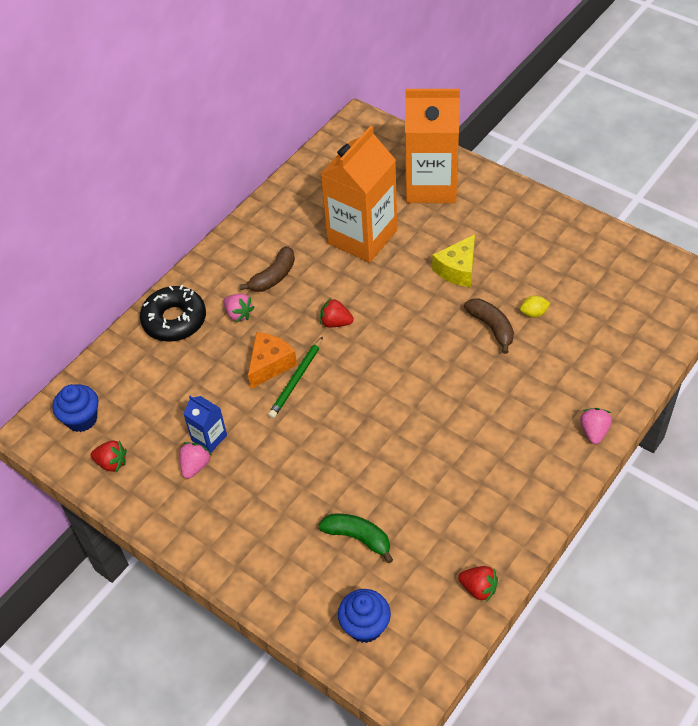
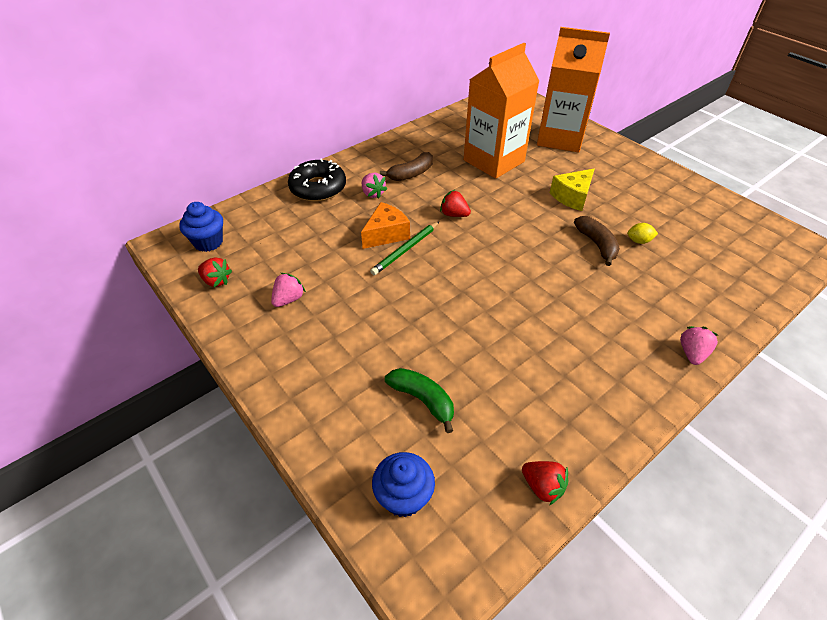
camera: 10 degrees right, 5 degrees down
blue carton [183,396,227,453] -> none

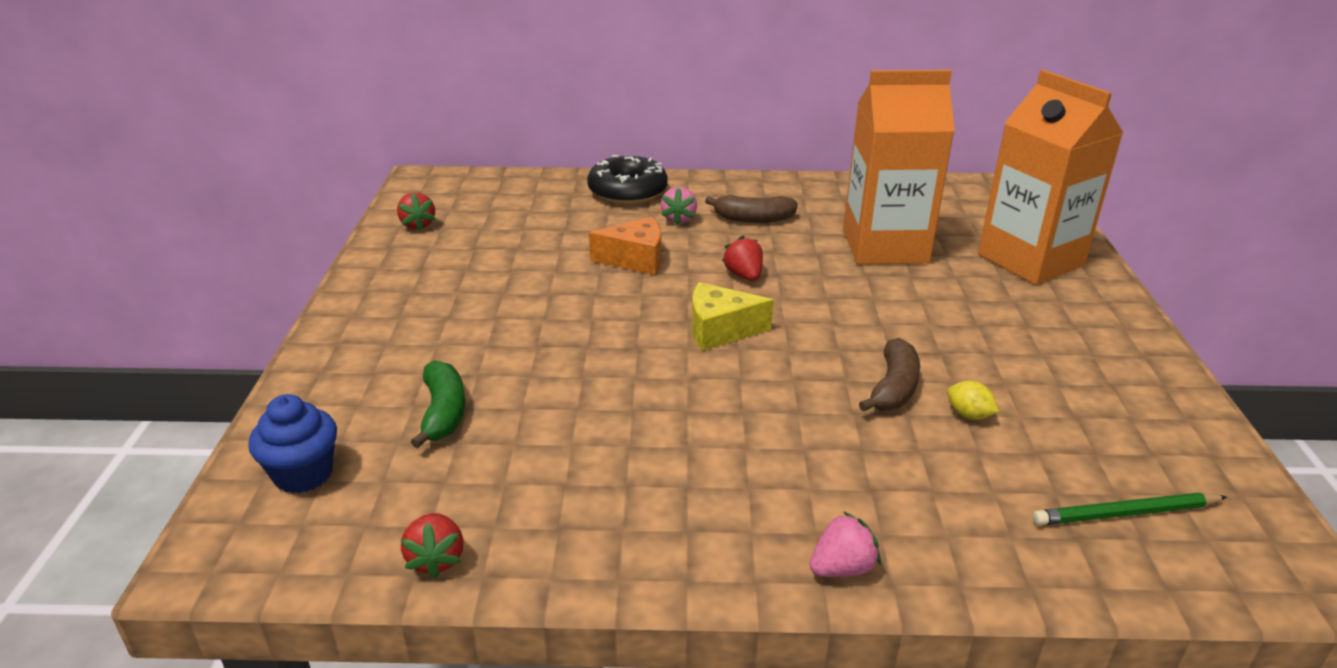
camera: 40 degrees right, 15 degrees down
blue cupcake [179,202,223,252] -> none
pink strawberry [271,273,306,307] -> none
green pencil [370,221,440,275] -> green pencil moved to [1032,493,1227,525]
yellow cheese [550,169,594,211] -> yellow cheese moved to [692,282,773,351]

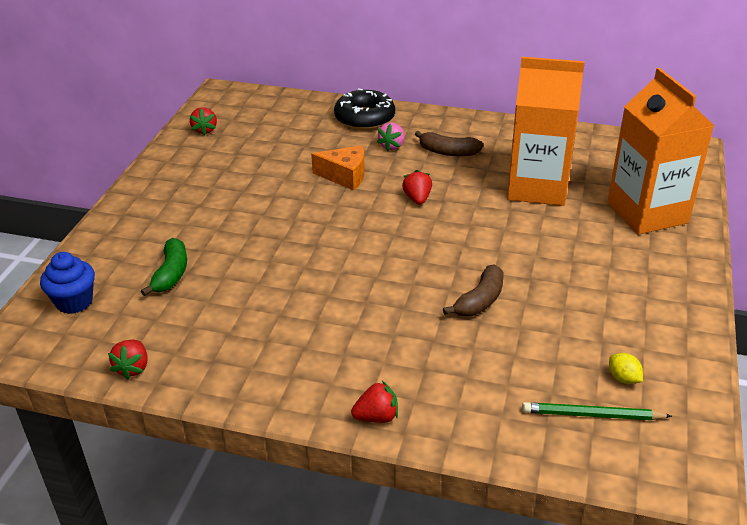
camera: 15 degrees right, 5 degrees up
yellow cheese [692,282,773,351] -> none
pink strawberry [810,511,881,577] -> red strawberry [351,381,398,423]
yellow lemon [947,381,999,420] -> yellow lemon moved to [609,353,643,384]

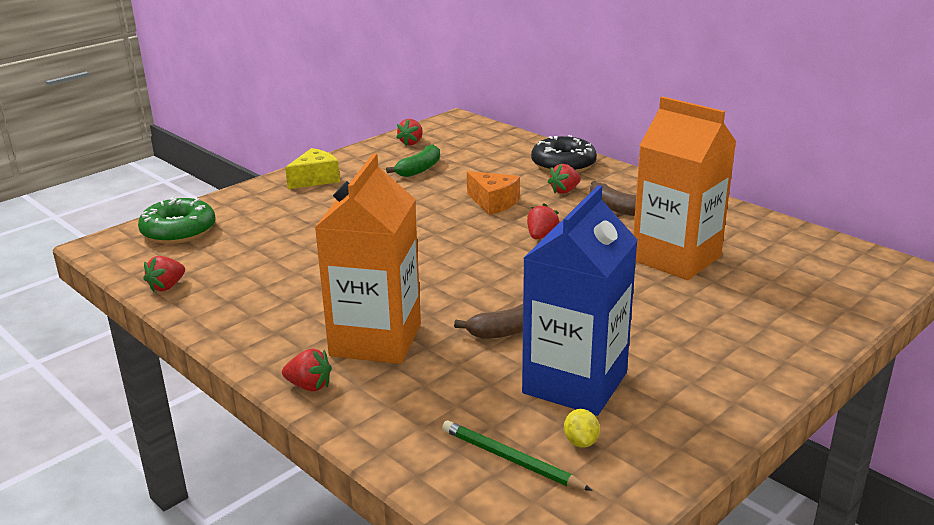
camera: 30 degrees right, 10 degrees down
blue cupcake [40,252,95,314] -> green donut [138,197,215,244]
green banana [141,238,187,296] -> green banana moved to [386,145,440,177]
pink strawberry [377,122,405,151] -> red strawberry [548,164,581,194]
orange carton [608,68,714,235] -> orange carton moved to [315,153,421,364]
none -> yellow cheese [285,148,340,189]
none -> blue carton [522,185,638,416]

